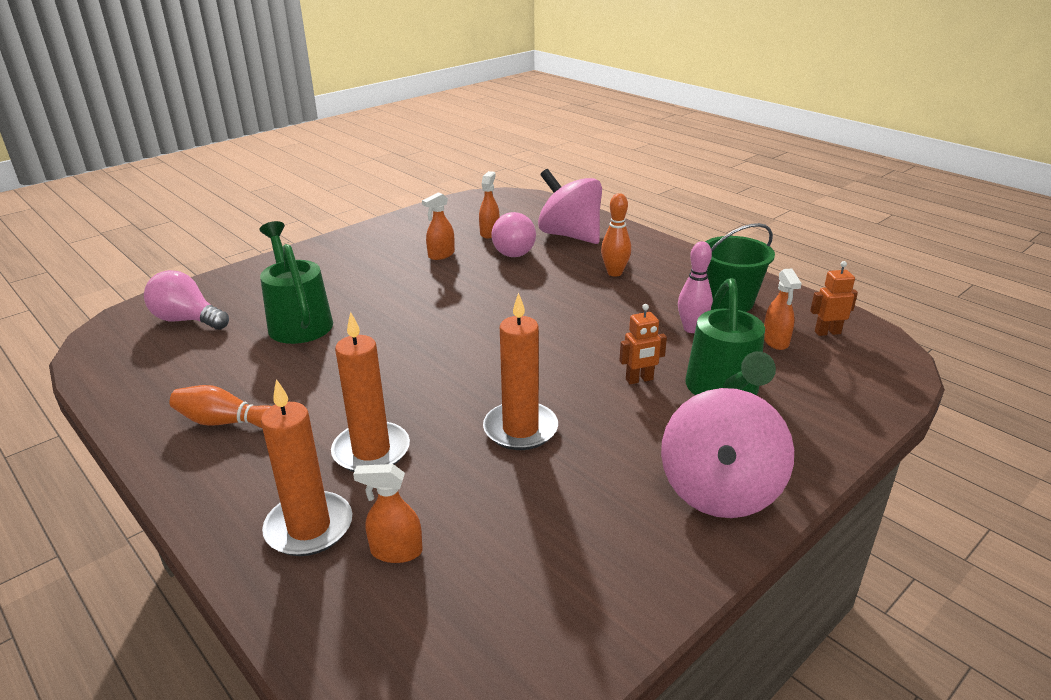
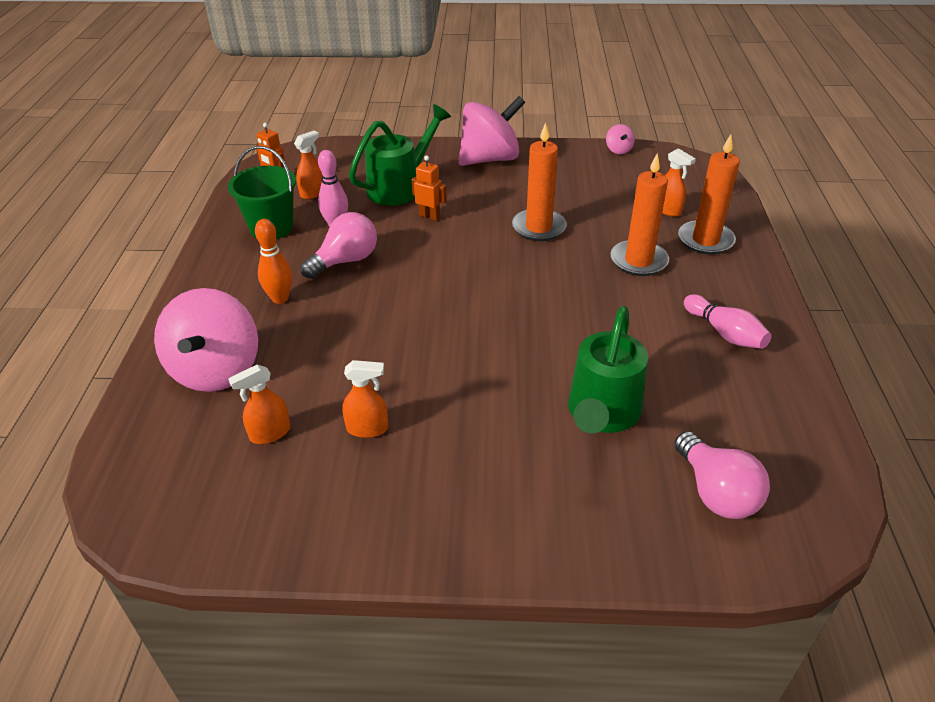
camera: 135 degrees left, 10 degrees up
orange bowling pin [169,385,271,428] -> pink bowling pin [684,294,771,349]
pink light bulb [491,212,536,257] -> pink light bulb moved to [300,212,377,279]
none -> pink spinning top [606,124,635,154]

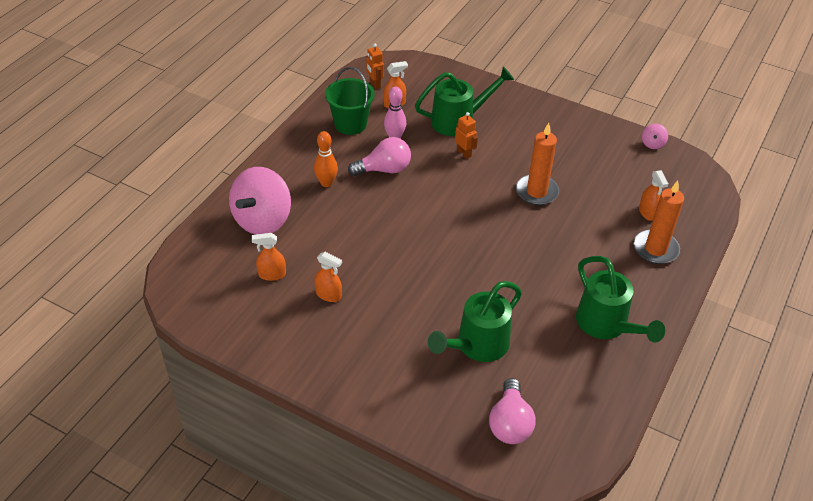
camera: 25 degrees right, 5 degrees up
pink spinning top [458,96,525,166] -> none
orange candle [610,153,669,276] -> none
pink bowling pin [684,294,771,349] -> green watering can [576,256,665,343]

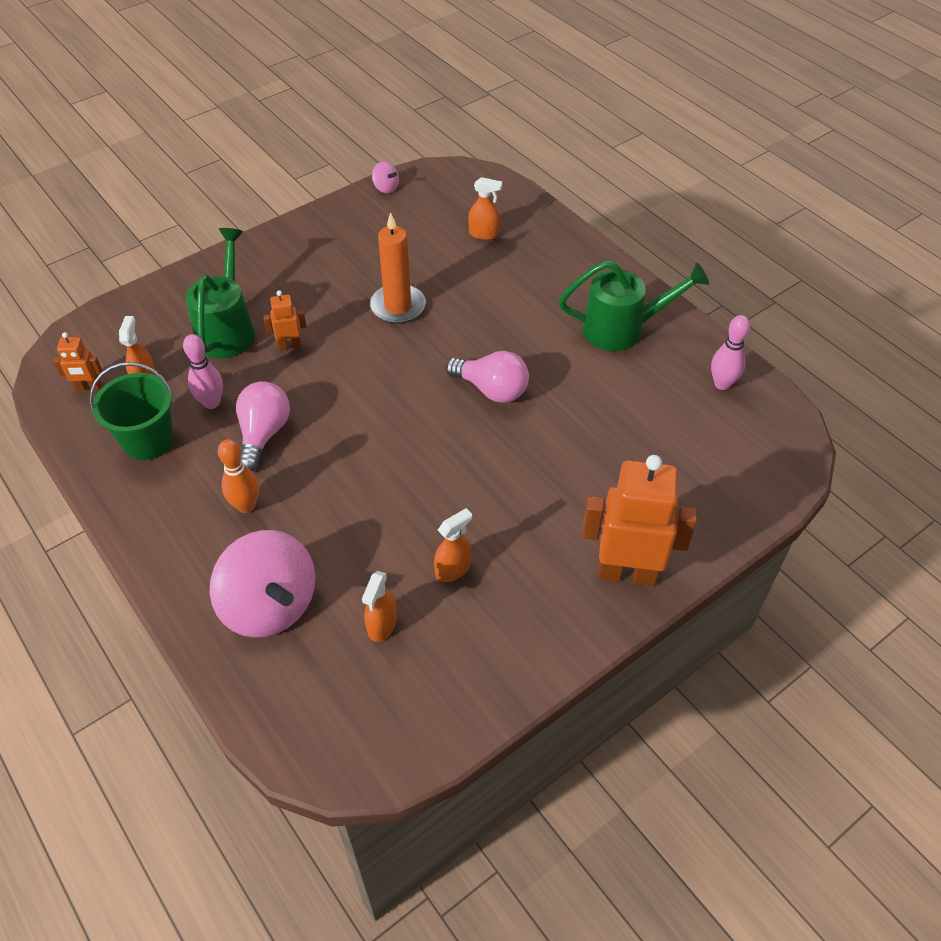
camera: 65 degrees left, 5 degrees up
green watering can [428,281,522,362] -> none
pink light bulb [489,378,535,444] -> pink light bulb moved to [445,351,529,403]
orange candle [634,181,684,264] -> none
none -> orange robot [582,455,697,586]
none -> pink bowling pin [711,315,750,390]

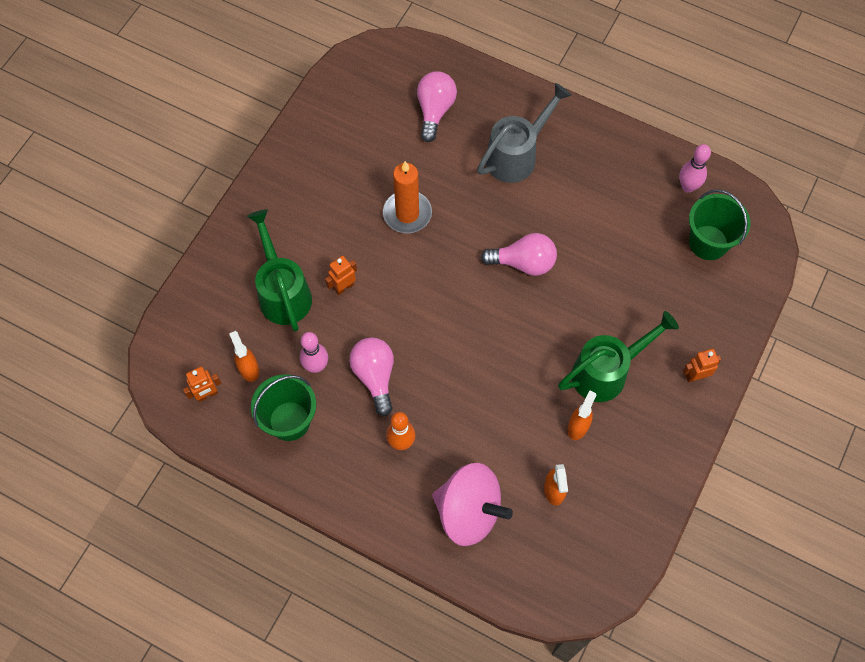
camera: 25 degrees left, 15 degrees up
pink spinning top [372,161,399,193] -> none
orange spray bottle [468,177,502,240] -> pink light bulb [417,71,457,142]
green watering can [559,260,709,351] -> green watering can moved to [558,311,679,402]
orange robot [582,455,697,586] -> orange robot [683,349,721,382], size x0.46
none -> grey watering can [477,83,572,183]
none -> green bucket [689,189,750,260]

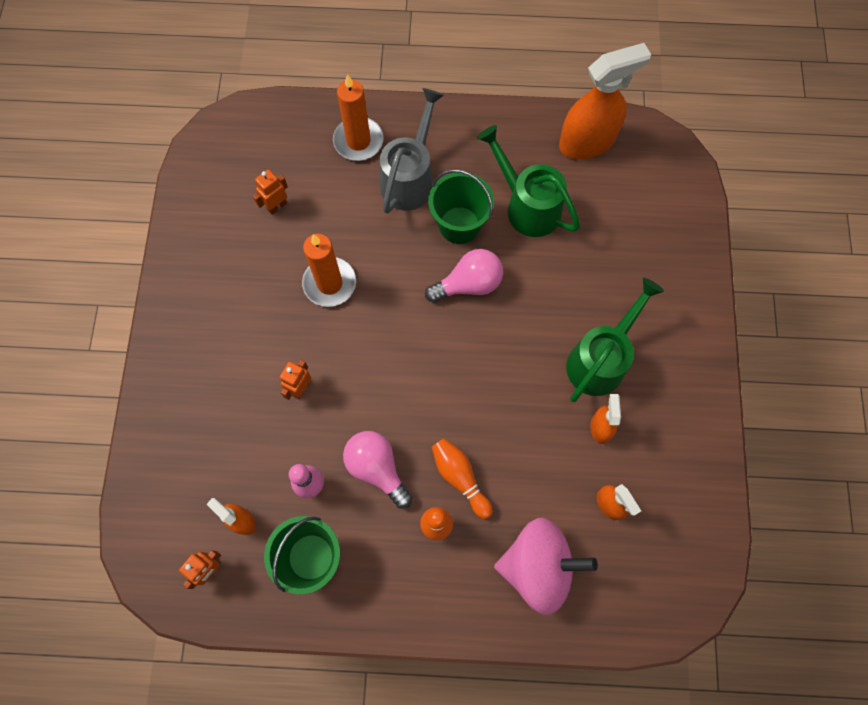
camera: 25 degrees left, 5 degrees up
green watering can [247,209,312,332] -> green watering can moved to [477,125,580,237]
pink light bulb [417,71,457,142] -> none
pink bowling pin [679,144,711,193] -> orange spray bottle [559,43,651,159]
orange robot [683,349,721,382] -> orange robot moved to [253,169,288,215]
green bucket [689,189,750,260] -> green bucket moved to [428,169,494,244]
none -> orange candle [333,74,384,161]
none -> orange bowling pin [432,438,493,519]

